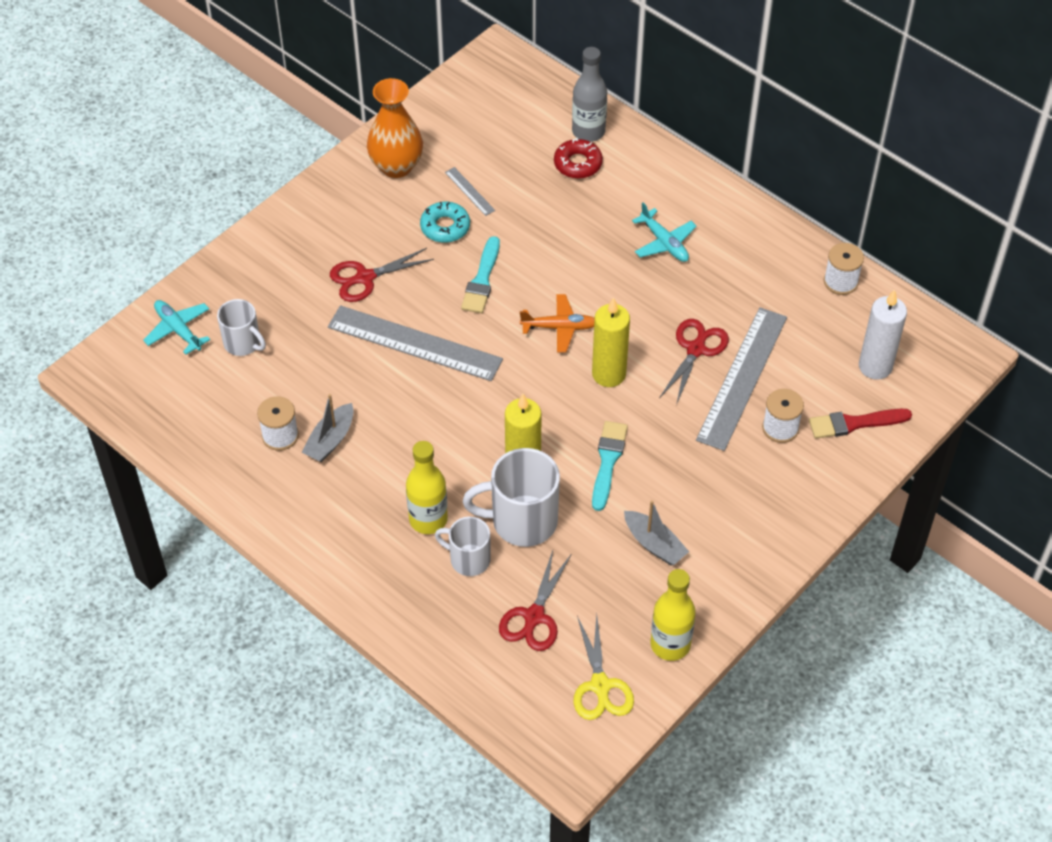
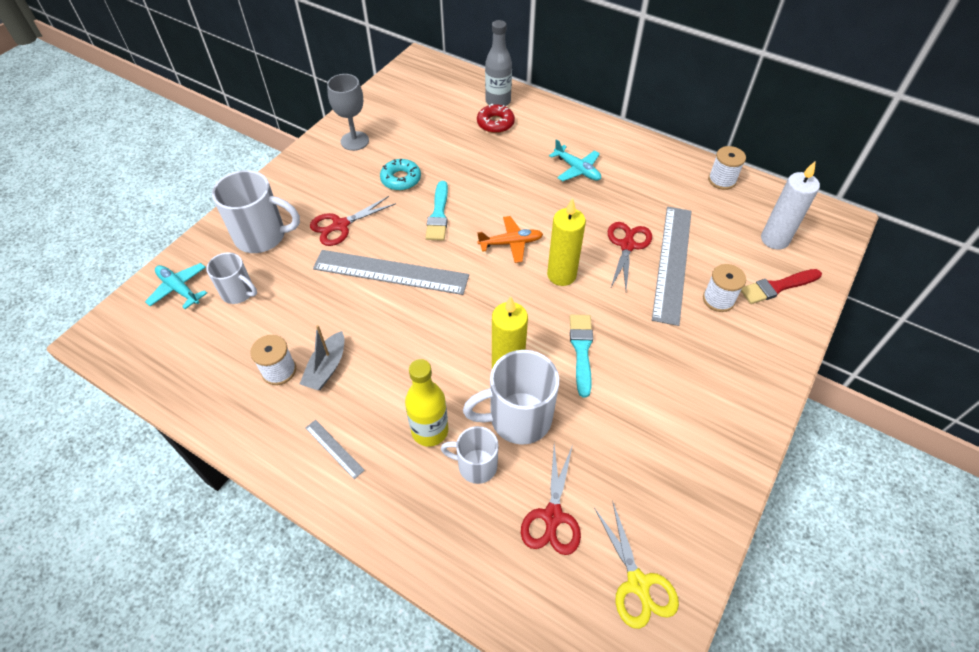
camera: 10 degrees left, 0 degrees up
orange vase [367,78,423,178] -> grey goblet [327,74,369,151]
grey ruler [445,167,495,216] -> grey ruler moved to [306,420,365,479]
grey boat [624,500,689,565] -> none
yellow bottle [651,569,696,661] -> none
none -> white mug [212,170,300,253]

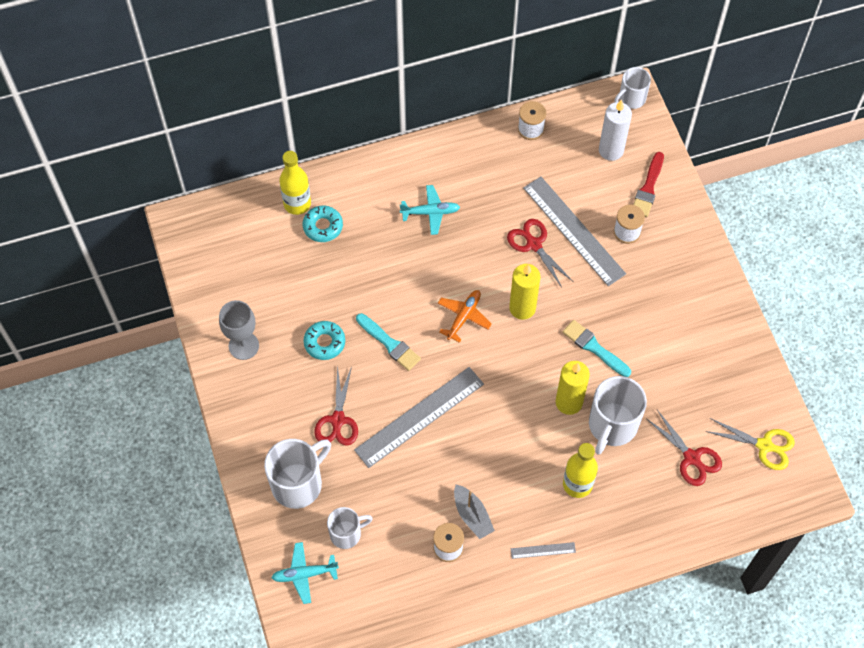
camera: 50 degrees left, 10 degrees up
white mug [441,426,499,484] -> white mug moved to [614,67,651,109]
red donut [477,104,515,133] -> turquoise donut [303,205,343,242]
grey bottle [485,20,512,106] -> yellow bottle [279,151,311,215]

